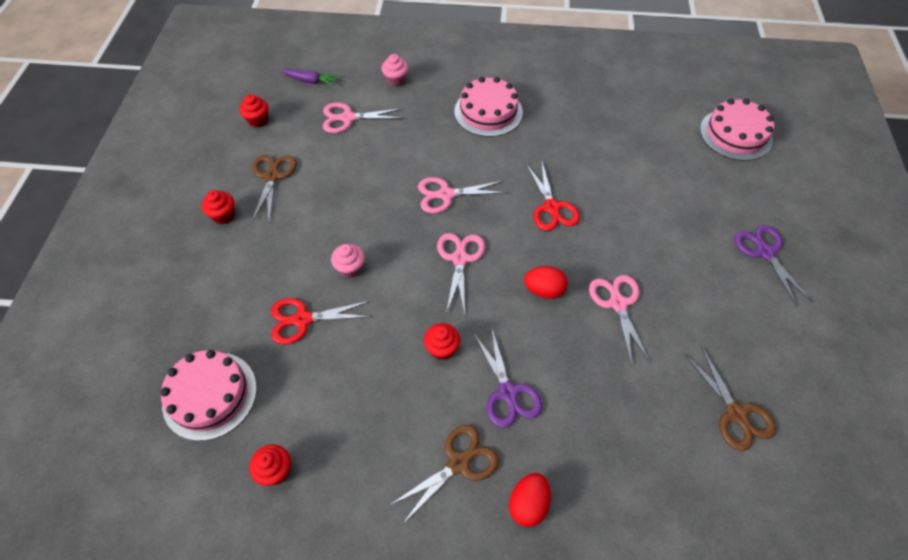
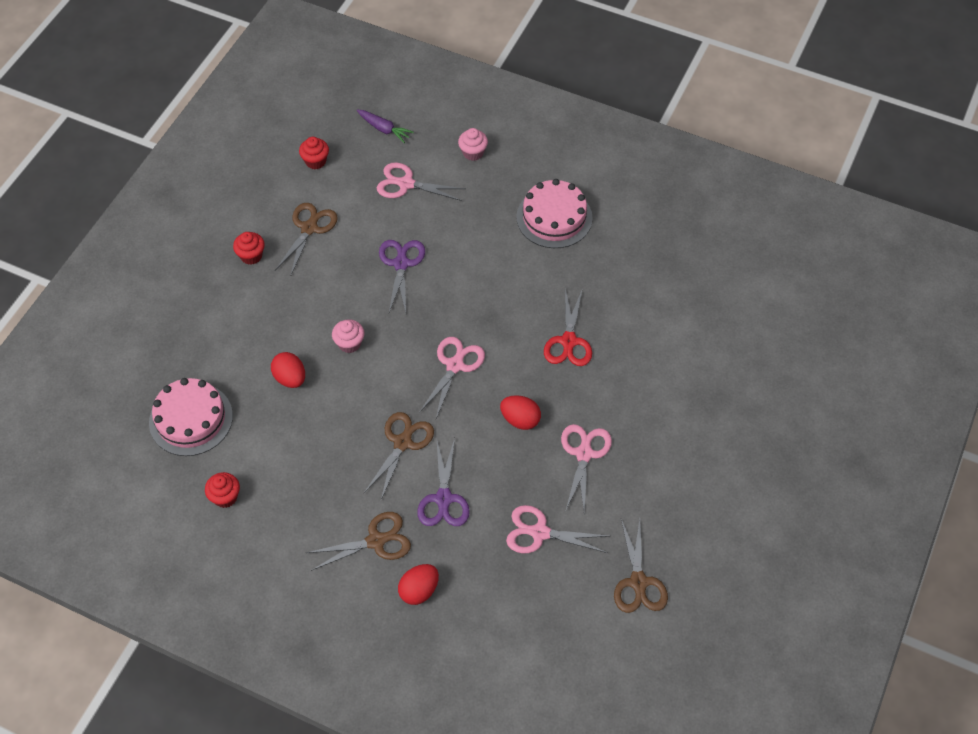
camera: 20 degrees right, 0 degrees up
red scissors [271,298,372,345] -> red egg [271,352,305,388]
pink scissors [418,177,507,213] -> pink scissors moved to [506,505,609,553]
red cupcake [424,323,460,360] -> brown scissors [364,412,434,500]
pink cake [700,99,774,161] -> none
purple scissors [734,225,812,306] -> purple scissors moved to [379,240,425,312]

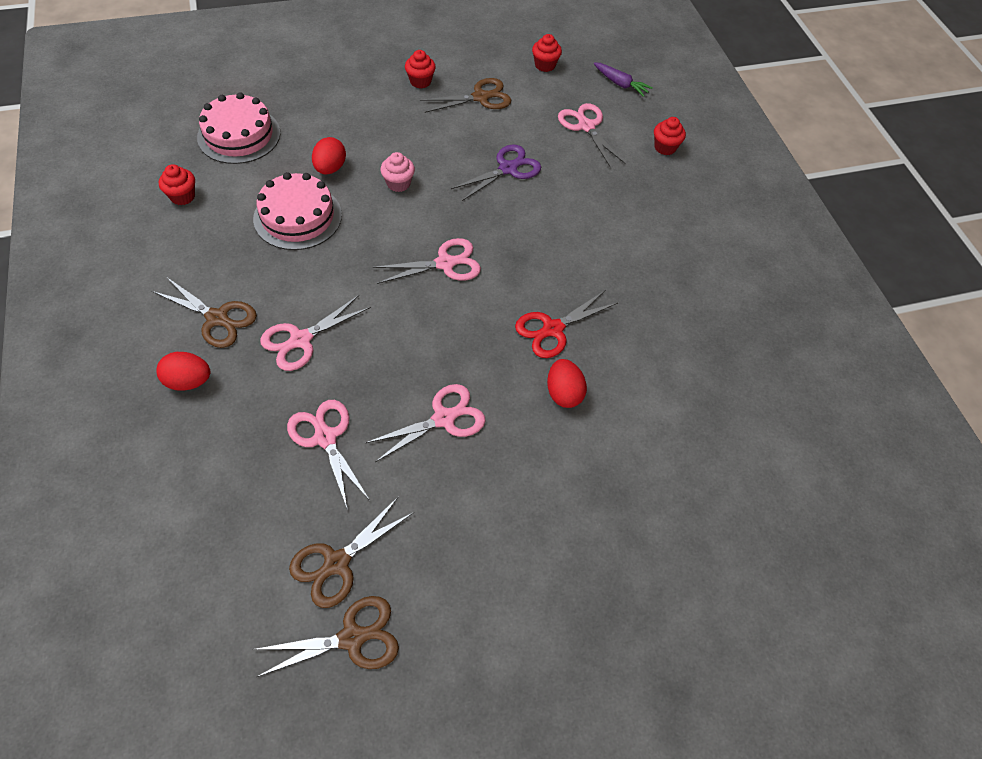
camera: 45 degrees right, 0 degrees up
purple carrot [357,110,414,143] -> purple carrot turned 45 degrees counterclockwise [594,62,653,97]
brown scissors [364,412,434,500] -> brown scissors moved to [253,596,399,677]
purple scissors [417,437,470,526] -> pink scissors [260,295,371,371]
pink cupcake [458,128,488,161] -> red cupcake [654,117,686,155]
red egg [500,395,541,430] -> red egg moved to [547,359,587,408]
pink cake [516,179,593,248] -> pink cake moved to [253,172,342,250]

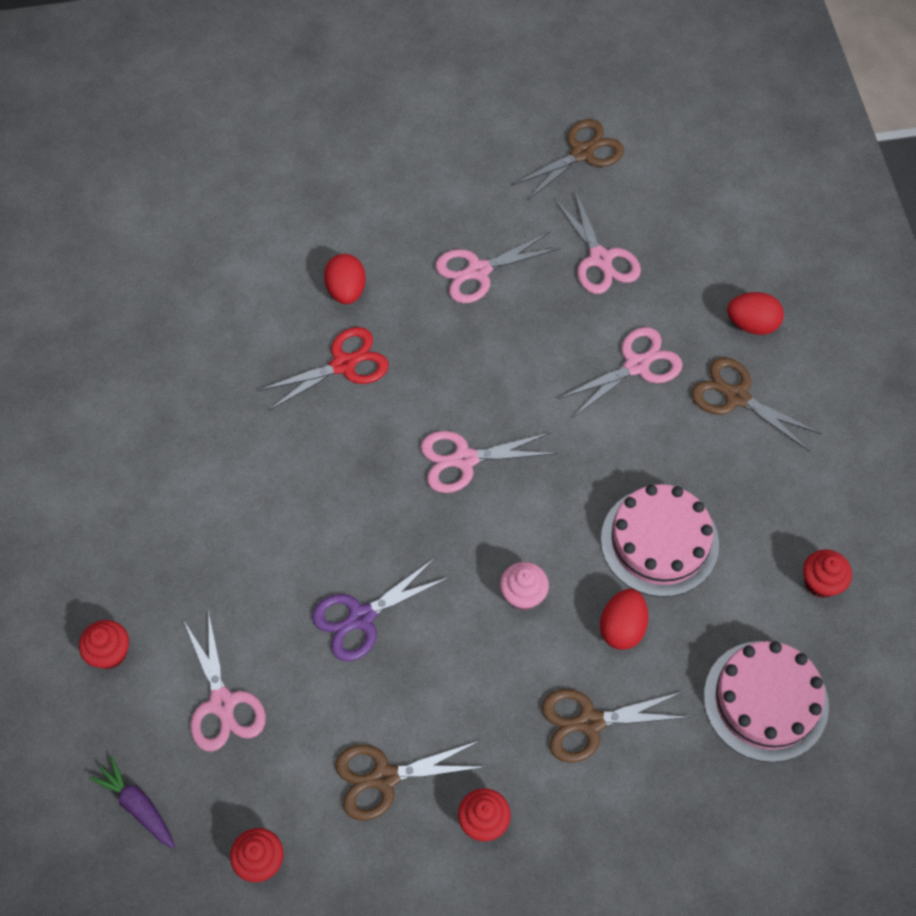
camera: 170 degrees left, 5 degrees up
brown scissors [253,596,399,677] -> brown scissors moved to [541,689,690,763]

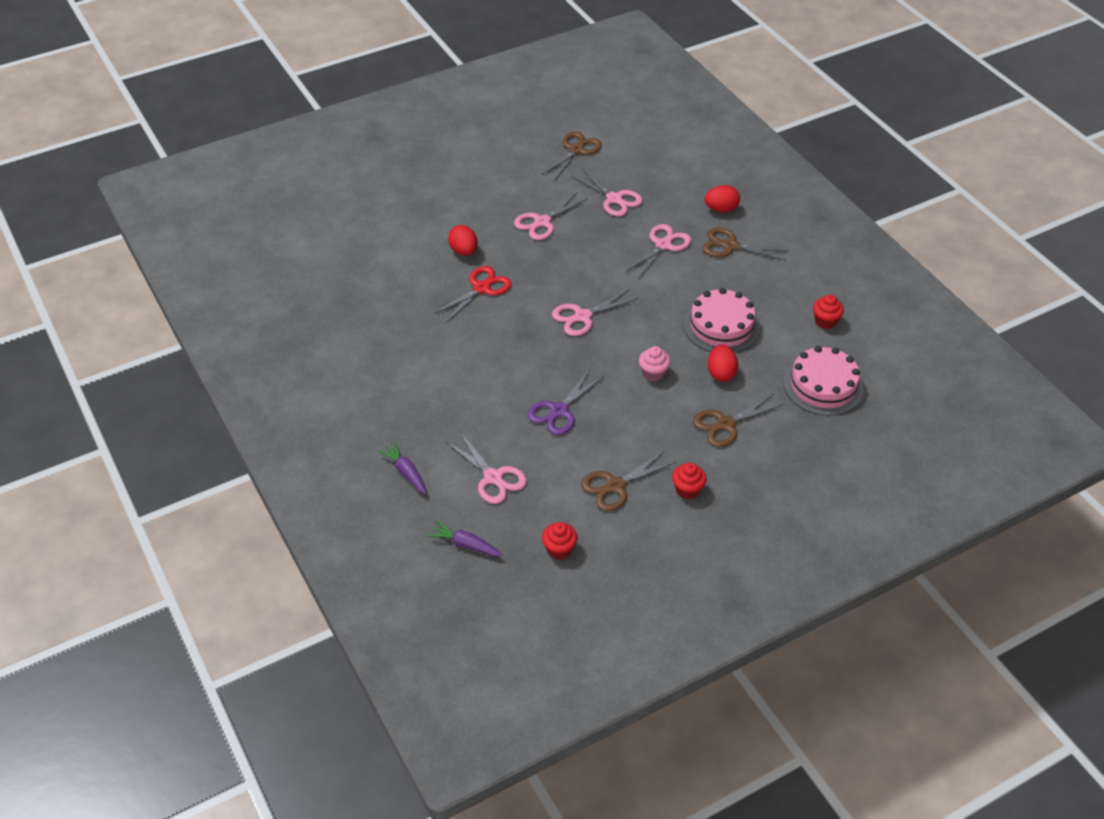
camera: 20 degrees left, 15 degrees down
red cupcake [79,620,129,669] -> purple carrot [379,442,427,494]

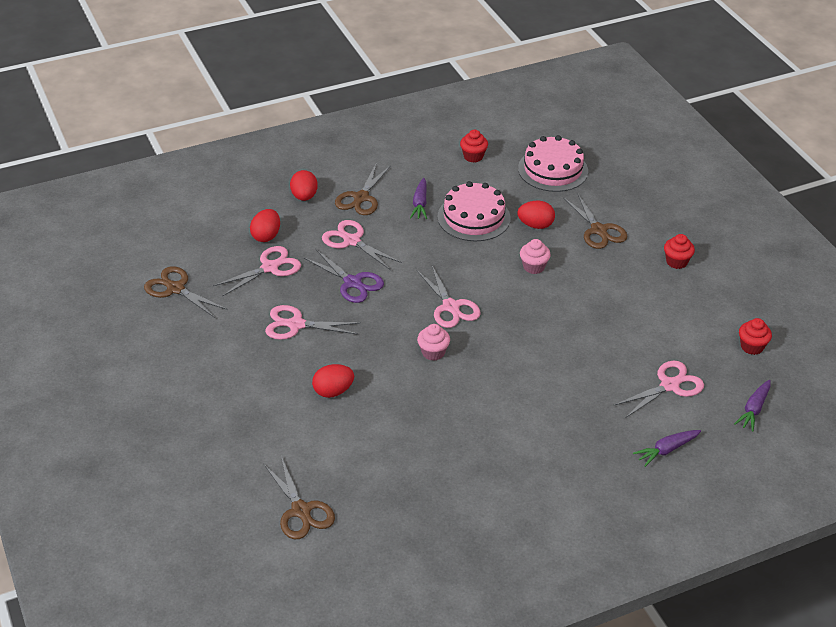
camera: 85 degrees left, 5 degrees down
red scissors [434,266,511,322] -> none
pink scissors [514,192,588,240] -> pink scissors turned 135 degrees clockwise [265,305,360,340]
purple scissors [528,369,604,435] -> purple scissors moved to [304,249,384,303]
brown scissors [581,451,676,511] -> brown scissors moved to [263,456,335,539]
none -> red egg [250,209,280,242]
none -> purple carrot [410,178,427,219]
none -> pink cupcake [417,324,450,361]

